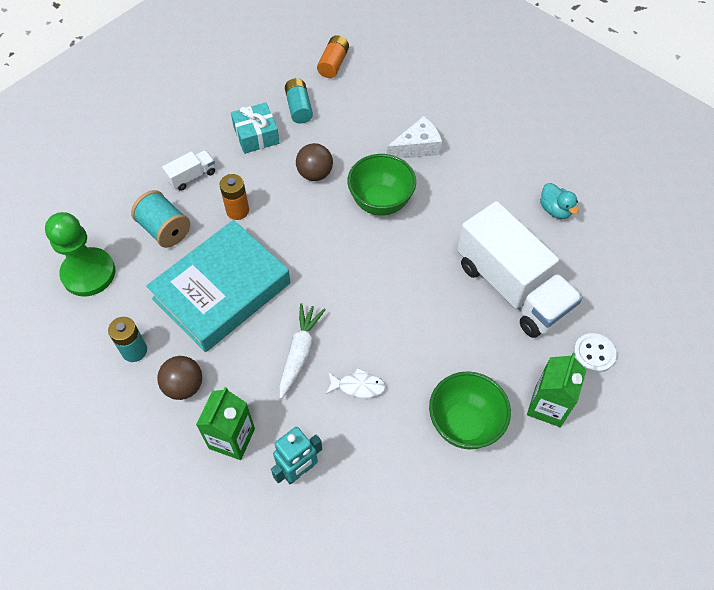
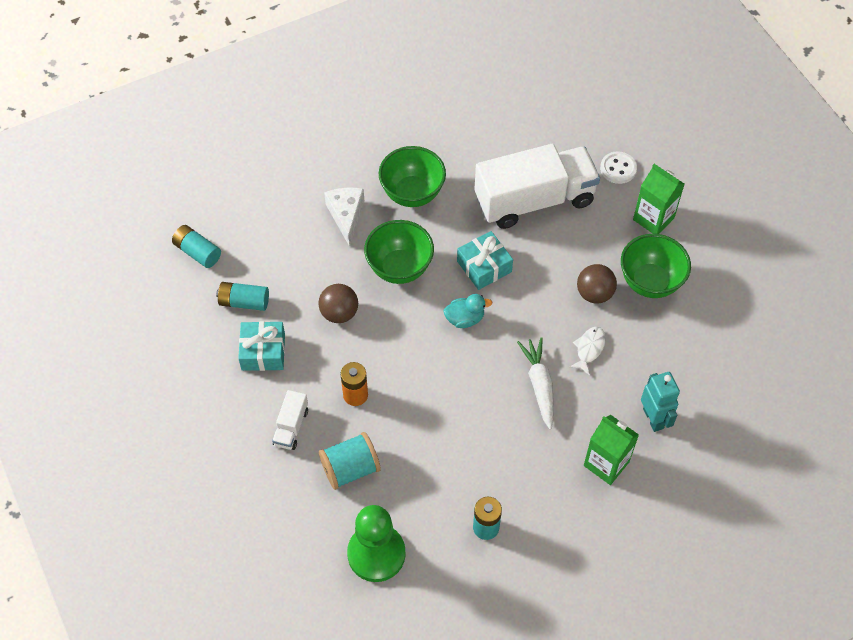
camera: 70 degrees left, 0 degrees up
turquoise book [146,220,291,352] -> none
brown ball [157,356,202,400] -> brown ball moved to [577,264,617,304]
white truck [162,150,215,191] -> white truck turned 150 degrees counterclockwise [272,390,308,450]
white carrot [279,303,325,399] -> white carrot turned 45 degrees clockwise [517,337,554,430]
orange battery [317,35,349,78] -> turquoise battery [172,225,221,268]
turquoise duck [540,183,579,219] -> turquoise duck moved to [443,294,492,328]
none -> green bowl [379,146,446,207]
none -> turquoise gift [457,231,513,290]

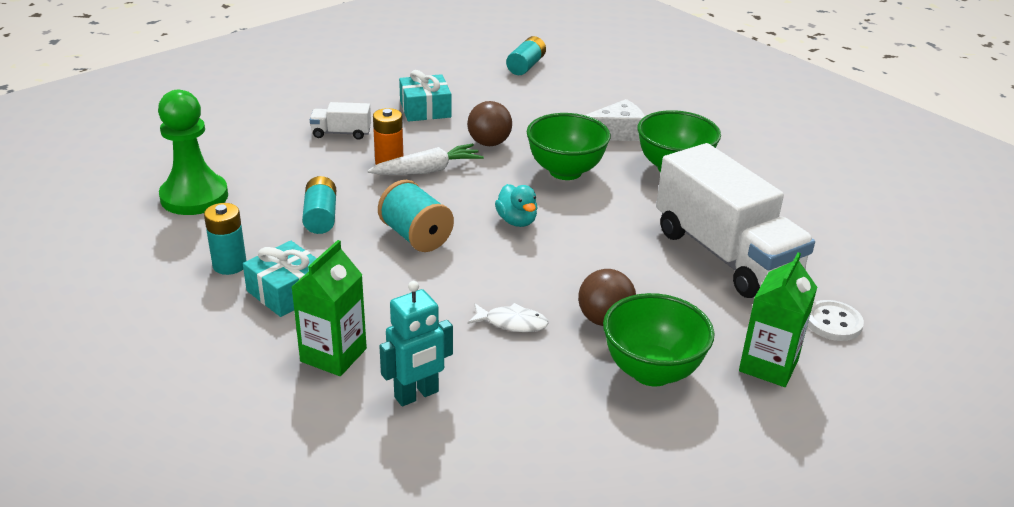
camera: 75 degrees right, 25 degrees down
turquoise battery [216,282,269,311] -> turquoise battery moved to [302,176,336,234]
turquoise spool [319,432,381,490] -> turquoise spool moved to [378,180,454,252]
turquoise gift [457,231,513,290] -> turquoise gift moved to [243,241,317,317]
white carrot [517,337,554,430] -> white carrot moved to [367,144,484,175]

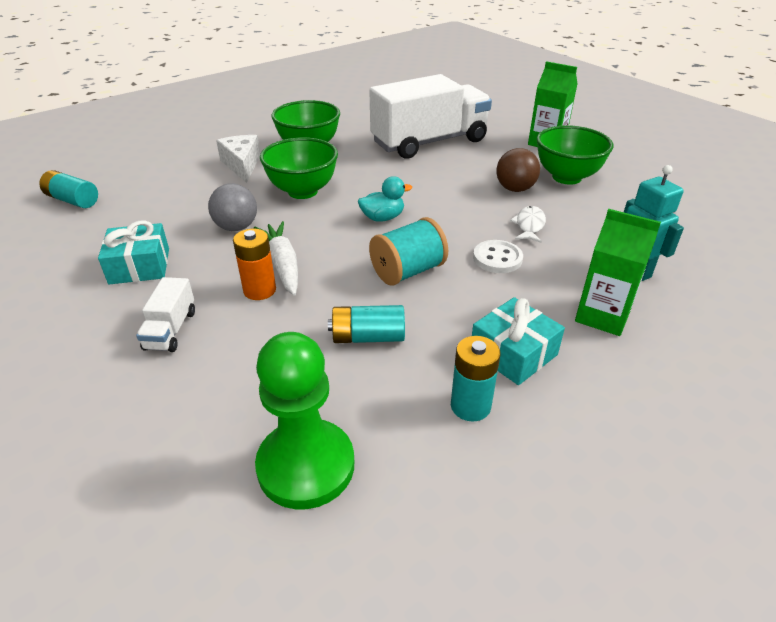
camera: 85 degrees left, 5 degrees up
brown ball [467,101,512,146] -> grey ball [208,183,257,231]
white button [808,300,864,341] -> white button moved to [473,240,523,273]

